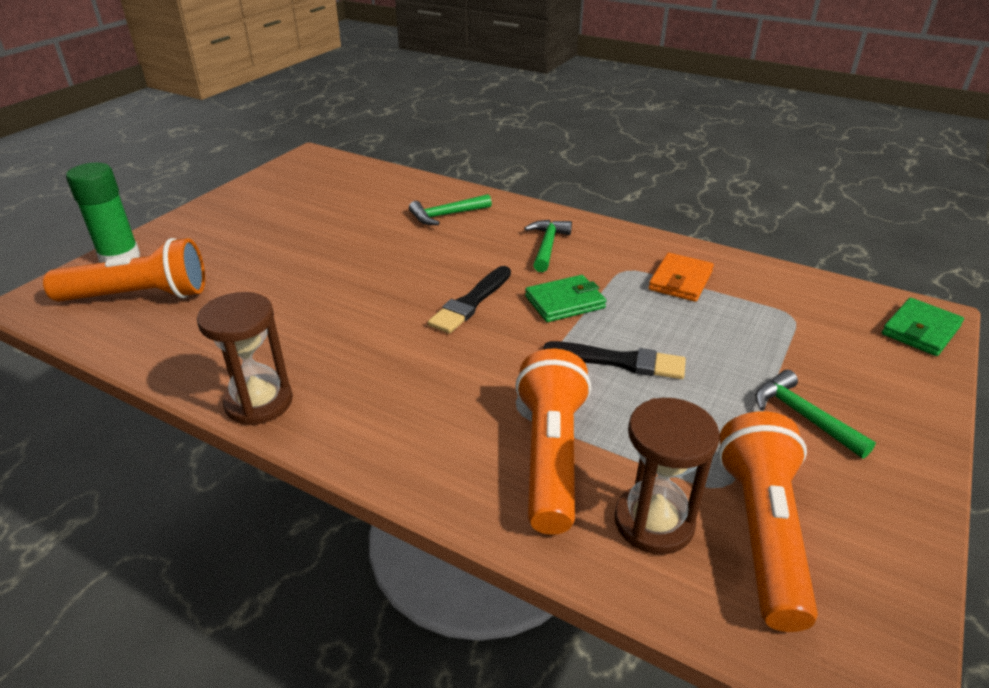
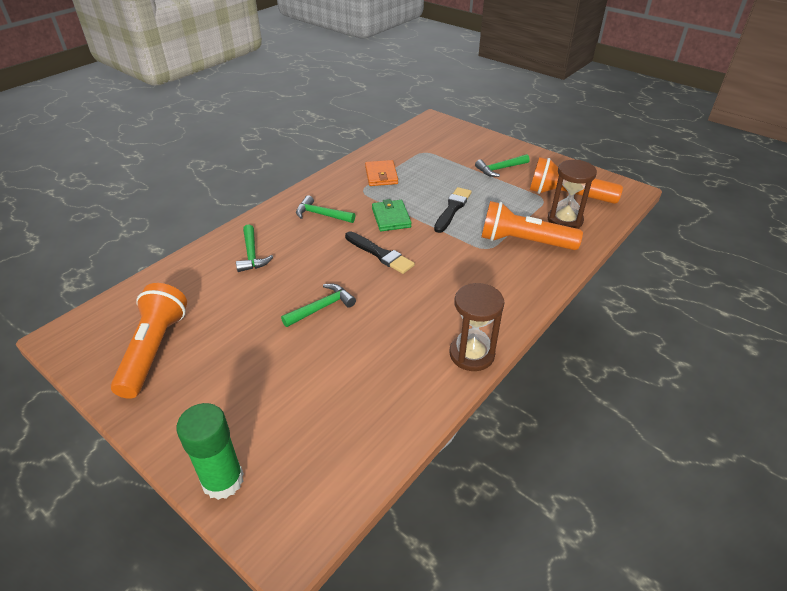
camera: 80 degrees left, 5 degrees up
orange flashlight [43,238,205,302] -> orange flashlight moved to [111,283,187,399]
orange wallet [648,253,714,302] -> orange wallet turned 45 degrees clockwise [365,160,398,186]
green wallet [882,298,964,356] -> none
none -> green hammer [281,284,356,327]

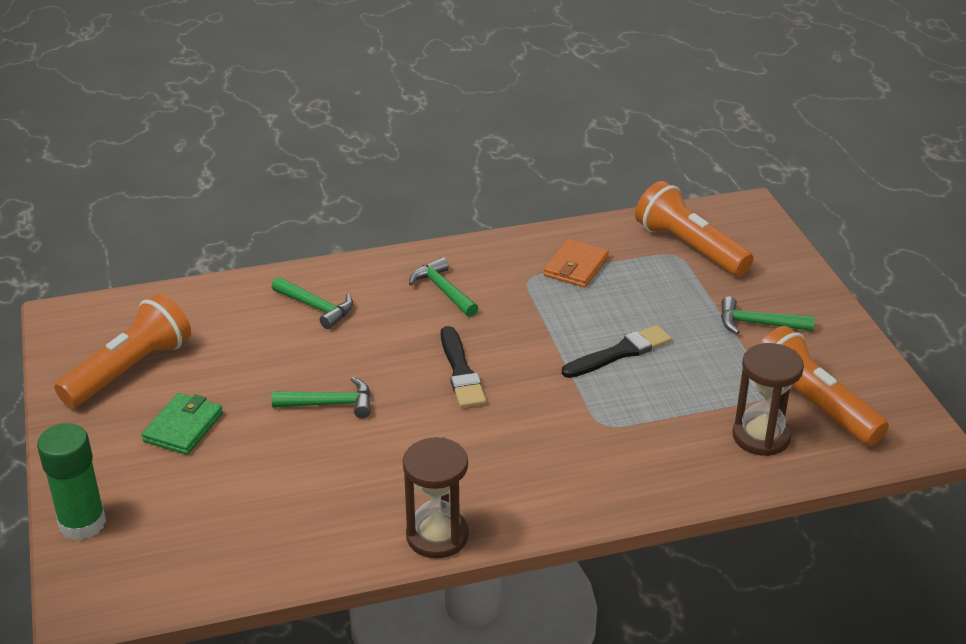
camera: 35 degrees right, 5 degrees down
green hammer [236,224,273,272] -> green hammer turned 75 degrees counterclockwise [272,277,353,329]
green wallet [372,199,412,231] -> green wallet moved to [141,393,223,455]
orange flashlight [481,201,583,250] -> orange flashlight moved to [635,181,753,276]

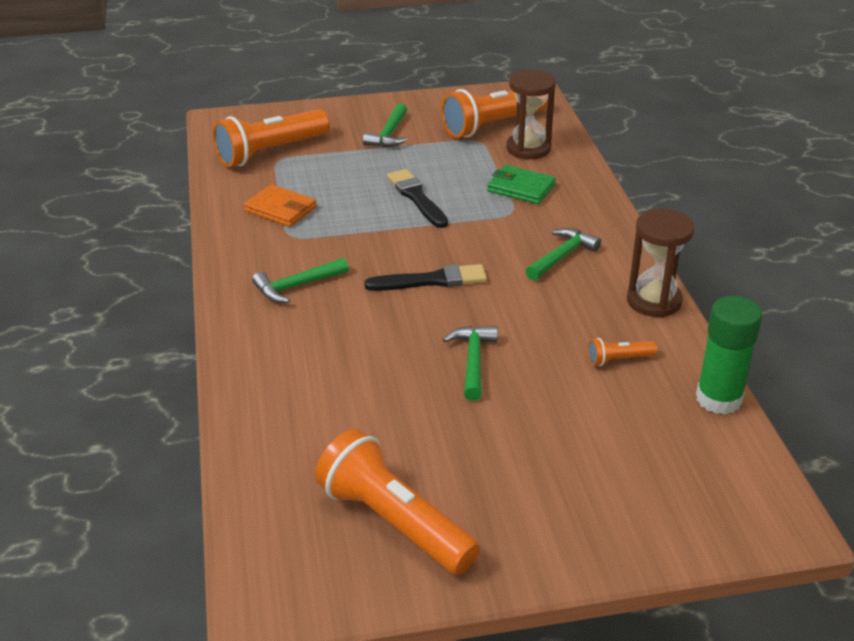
camera: 85 degrees left, 0 degrees up
green glue stick [37,423,106,540] -> green glue stick moved to [696,296,762,415]
green wallet [141,393,223,455] -> green wallet moved to [487,165,556,204]
green hammer [272,277,353,329] -> green hammer moved to [526,228,601,281]
none -> orange flashlight [587,338,657,366]

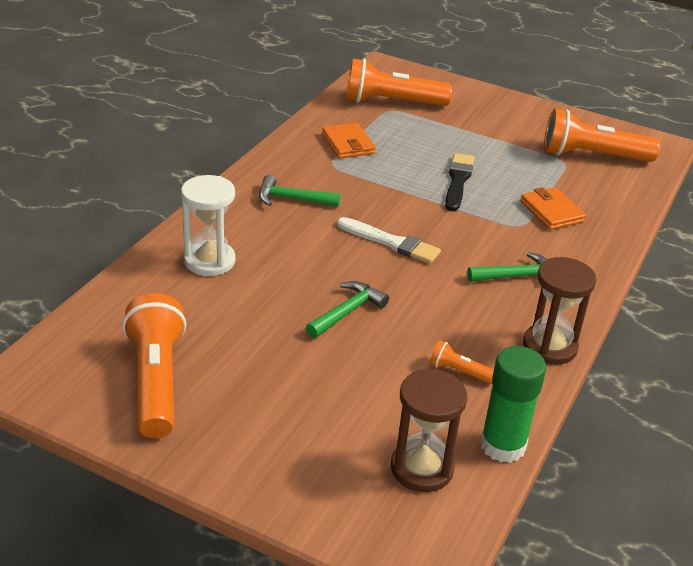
camera: 35 degrees right, 0 degrees up
green hammer [363,103,407,147] -> none
black brush [364,264,487,291] -> white brush [337,217,441,264]
green wallet [487,165,556,204] -> orange wallet [520,187,586,230]
brown hourglass [506,70,556,159] -> brown hourglass moved to [391,369,467,492]
none -> white hourglass [181,175,236,276]

